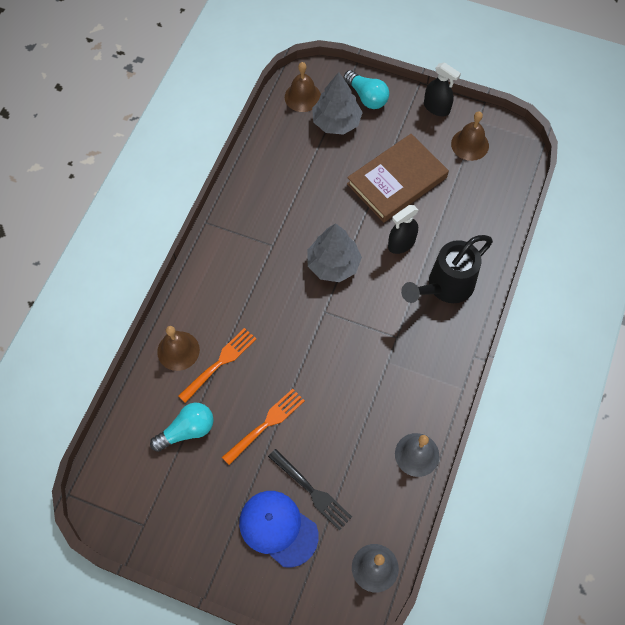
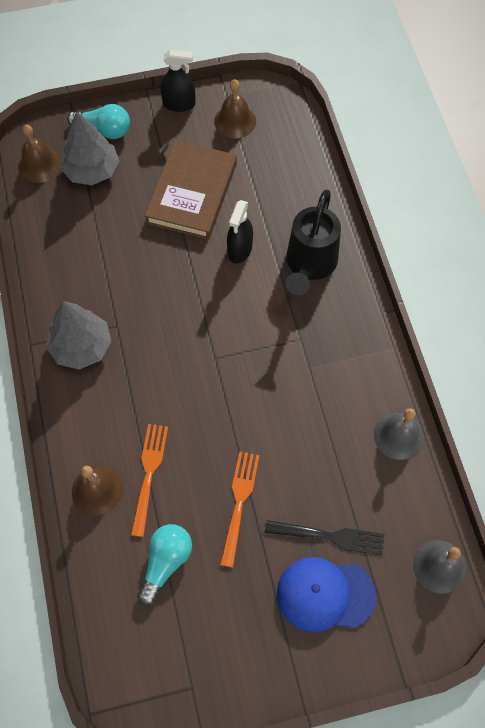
camera: 35 degrees left, 0 degrees up
grey tree [308,223,362,282] -> grey tree moved to [46,301,112,370]

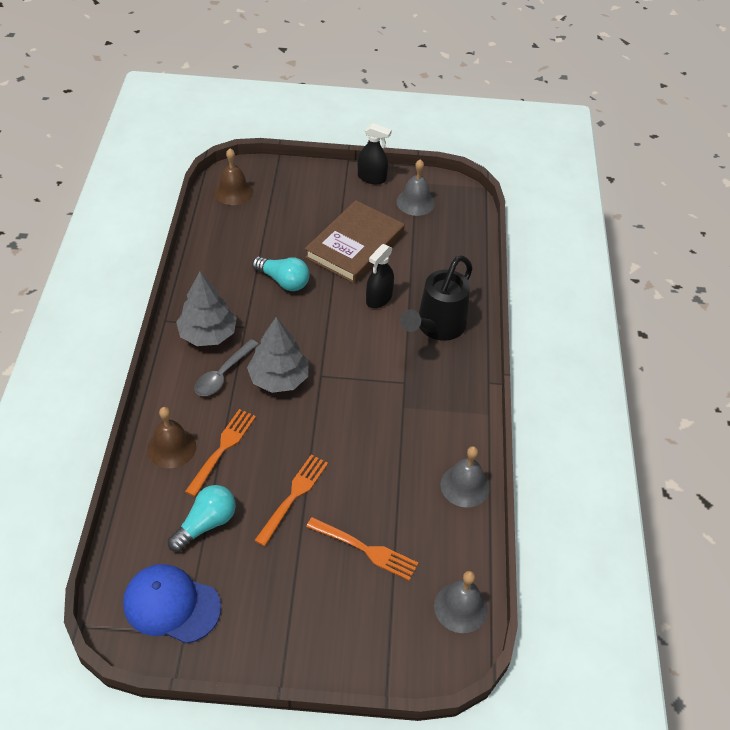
camera: 15 degrees right, 15 degrees down
grey tree [60,111,119,185] -> grey tree moved to [247,317,309,393]
turquoise light bulb [67,104,130,139] -> turquoise light bulb moved to [252,256,310,291]
brown bell [214,79,256,138] -> grey bell [396,159,435,216]
black fork [265,520,385,555] -> orange fork [306,517,418,580]
blue cap [277,557,376,632] -> blue cap moved to [123,564,221,644]
none -> grey spoon [194,339,259,396]

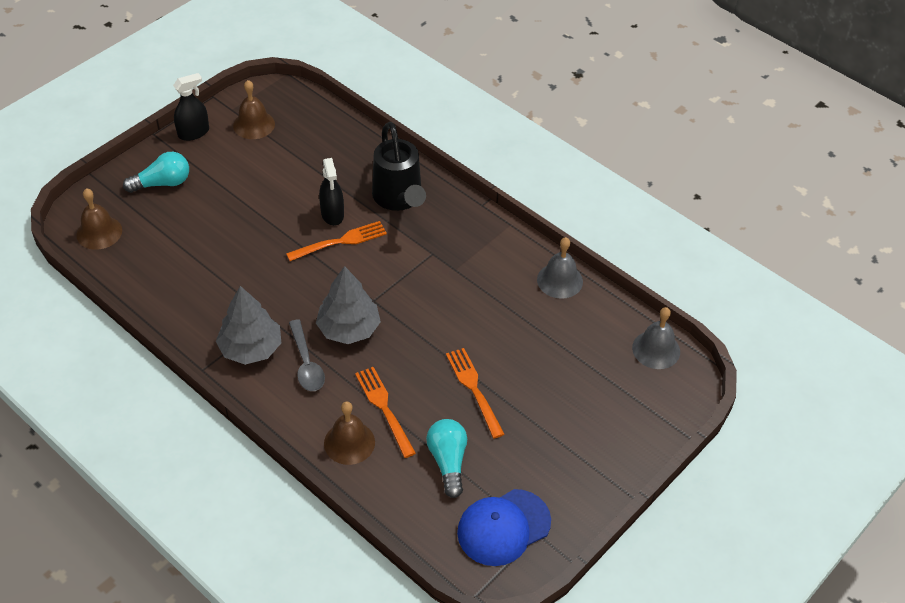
camera: 50 degrees left, 0 degrees up
turquoise light bulb [252,256,310,291] -> turquoise light bulb moved to [123,152,189,193]
brown book [305,200,405,284] -> none
orange fork [306,517,418,580] -> orange fork moved to [286,221,387,261]
grey bell [396,159,435,216] -> brown bell [233,80,275,139]

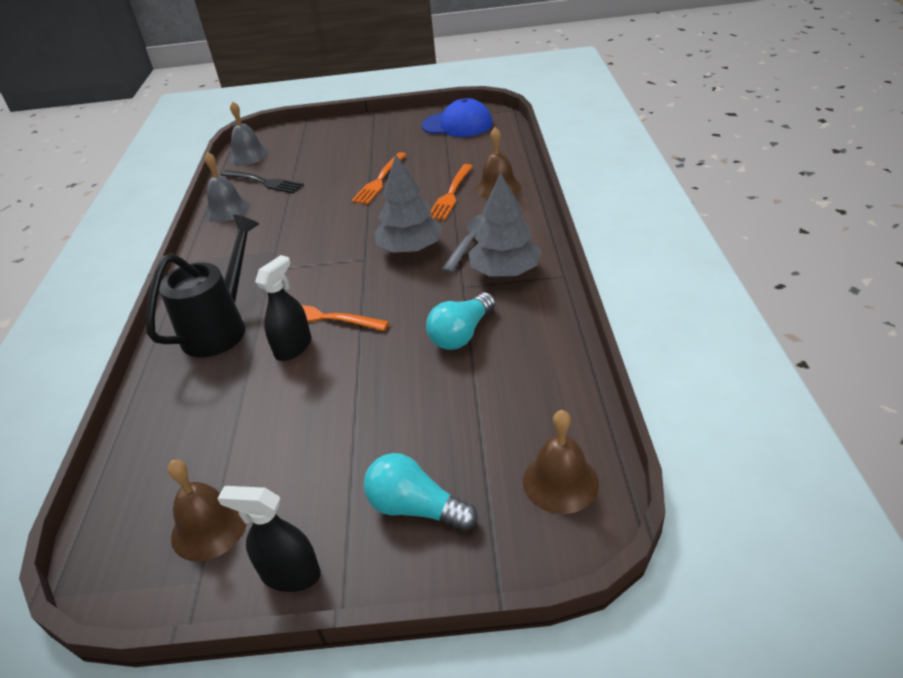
camera: 130 degrees left, 10 degrees down
turquoise light bulb [426,419,467,498] -> turquoise light bulb moved to [426,292,495,350]
none -> black fork [220,170,304,194]

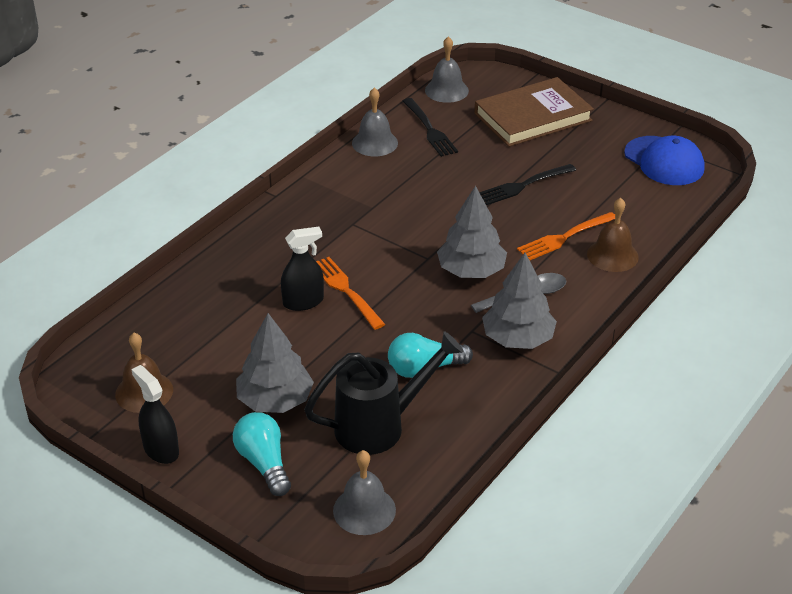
camera: 35 degrees right, 0 degrees up
black watering can [146,214,259,357] -> black watering can moved to [304,331,464,455]
orange fork [351,152,407,204] -> black fork [479,164,576,205]
brown bell [523,410,599,514] -> grey bell [333,450,396,535]
none -> grey tree [236,313,314,413]
none -> brown book [475,77,594,147]

